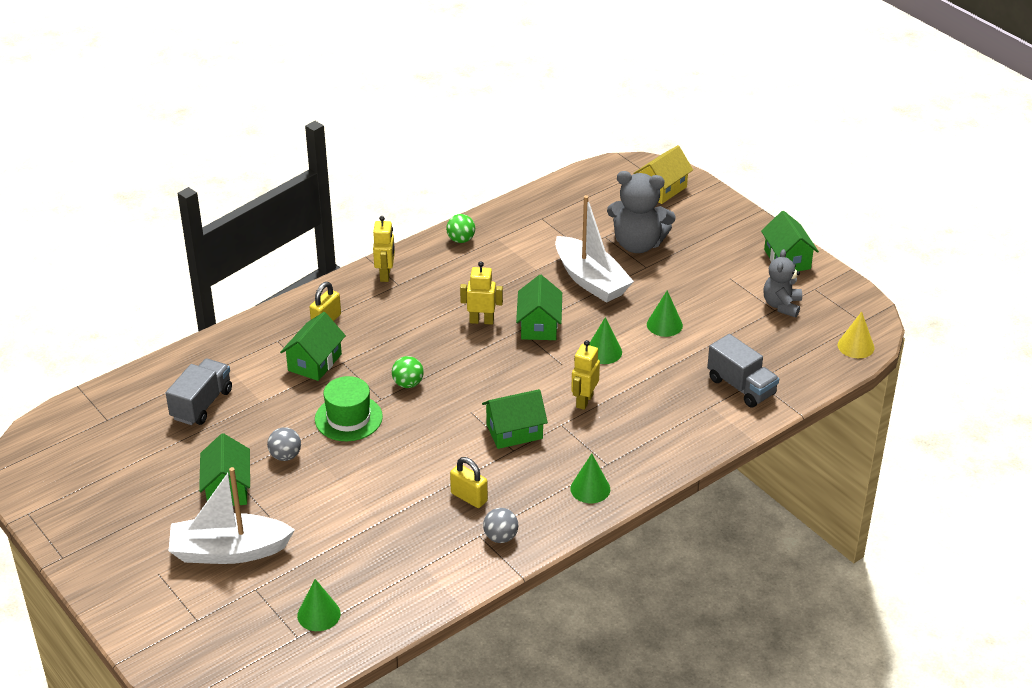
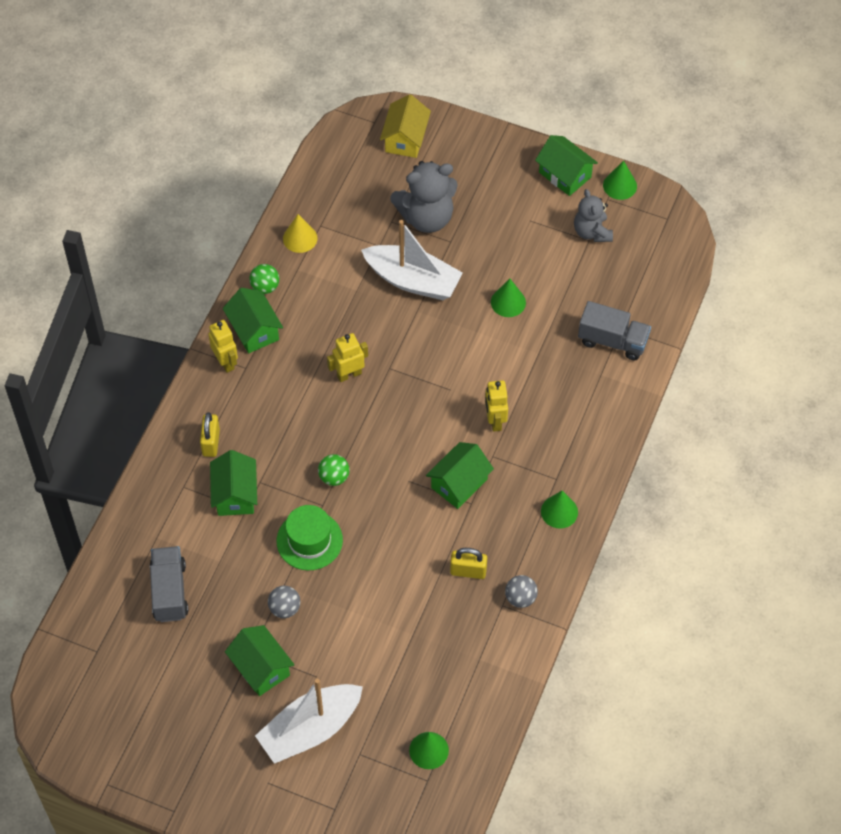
camera: 30 degrees left, 20 degrees up
green house [516,275,562,340] -> green house moved to [223,288,283,353]
green cone [589,317,622,364] -> green cone moved to [603,160,637,200]
yellow cone [838,312,874,358] -> yellow cone moved to [283,214,318,253]

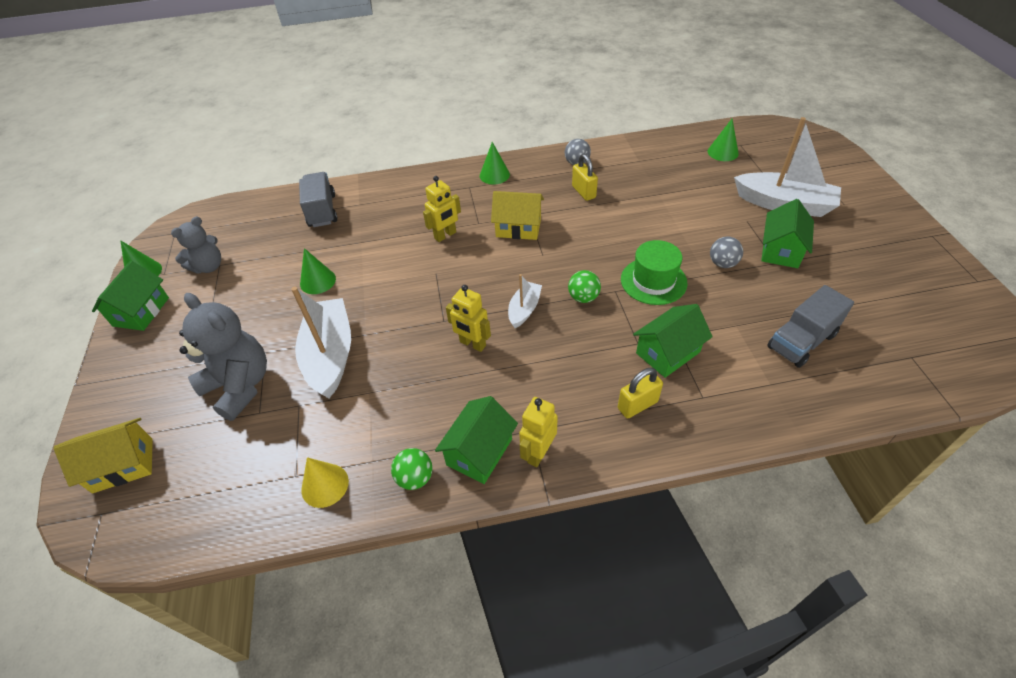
camera: 120 degrees left, 10 degrees down
green house [426,442,494,509] -> yellow house [491,191,544,240]
none -> white boat [508,274,542,328]

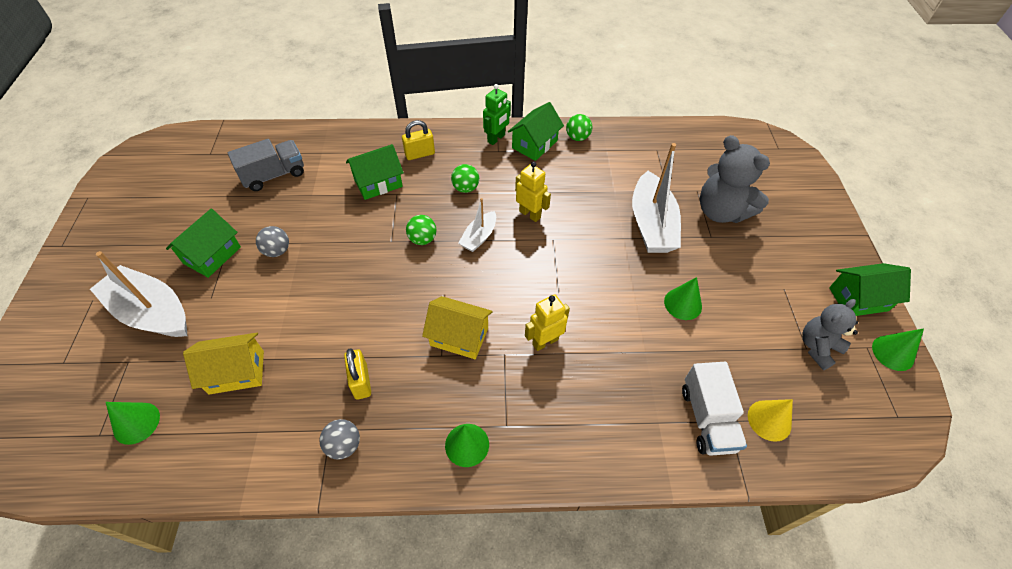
camera: 175 degrees left, 5 degrees up
yellow house [53,418,153,493] -> yellow house moved to [183,333,264,395]
green house [92,261,169,331] -> green house turned 60 degrees clockwise [829,263,911,316]
grey truck [299,172,337,227] -> white truck [682,362,747,456]
yellow cone [301,457,349,508] -> yellow cone moved to [748,399,793,442]
yellow robot [519,397,558,467] -> green robot [483,84,511,145]
green hat [621,240,688,305] -> none
none -> green ball [451,164,479,193]

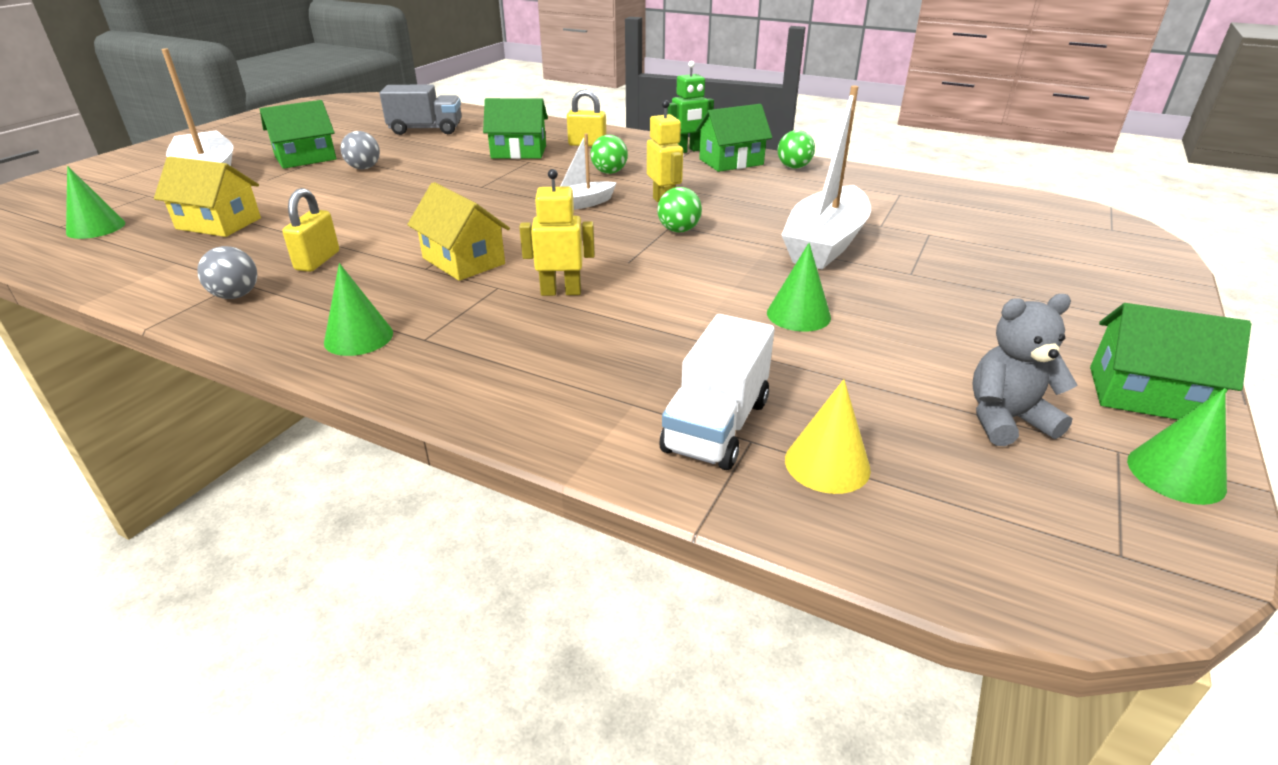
camera: 30 degrees right, 20 degrees down
green ball [406,215,437,245] -> green ball moved to [657,187,702,232]
grey teddy bear [699,135,770,223] -> none

